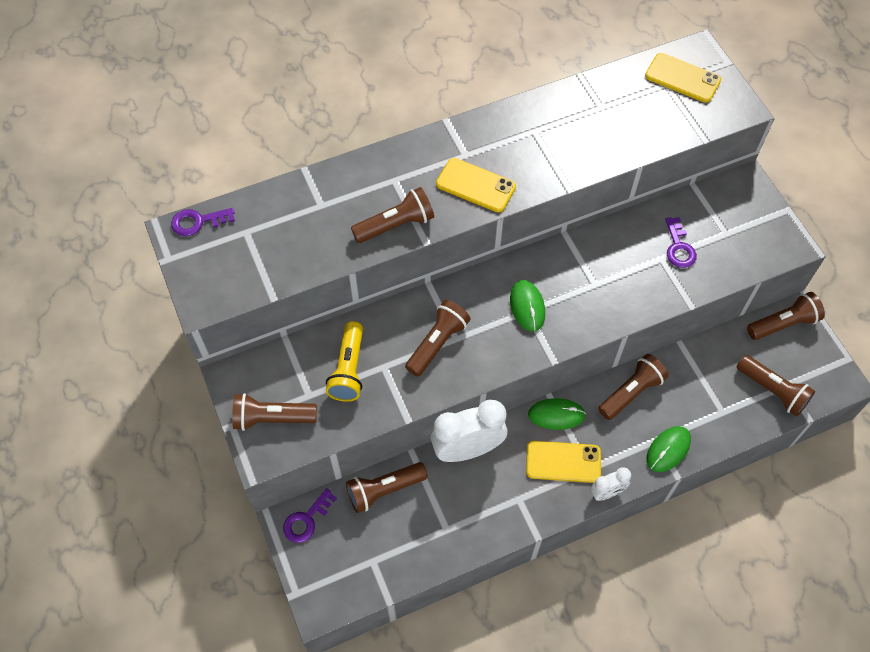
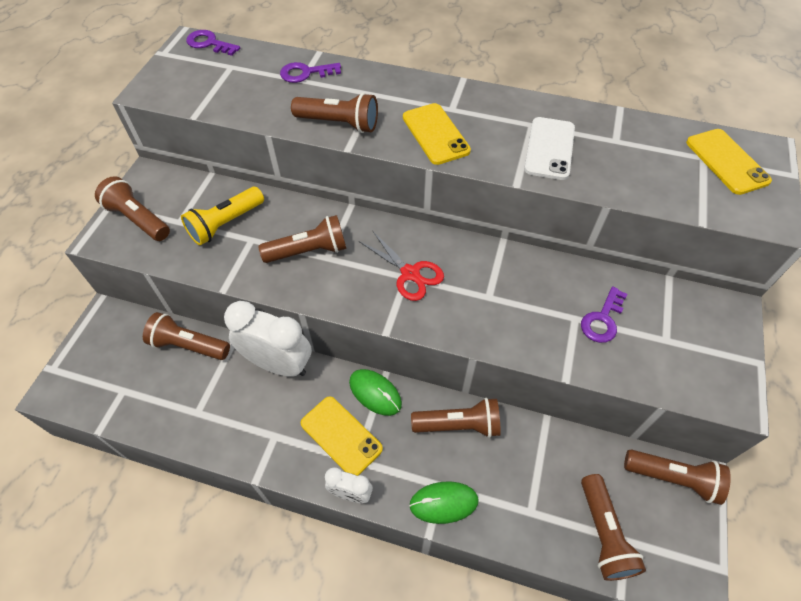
camera: 40 degrees right, 5 degrees down
purple key [283,488,337,543] -> purple key moved to [280,62,341,83]
green mouse [510,280,545,332] -> red scissors [359,230,444,301]
none -> white phone [524,117,575,180]

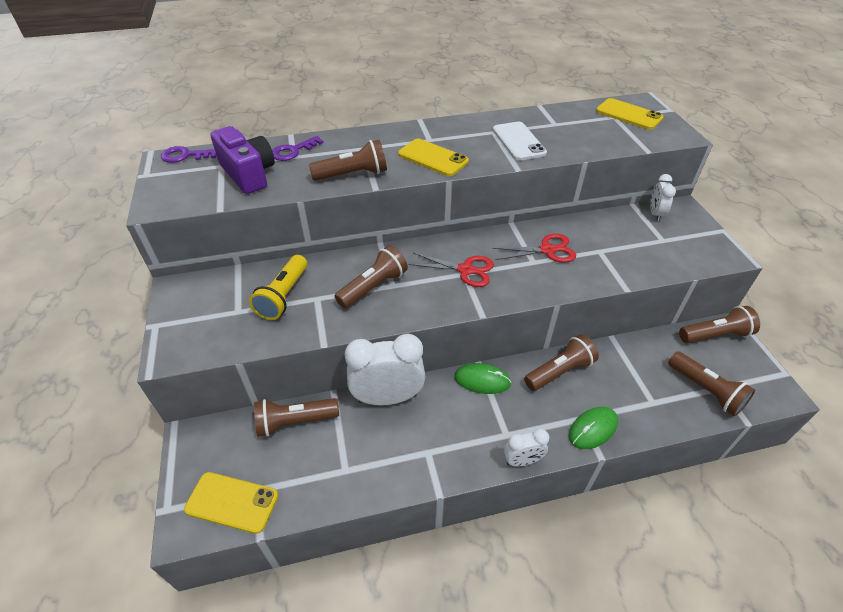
camera: 30 degrees left, 10 degrees down
brown flashlight [95,176,170,241] -> none
yellow phone [301,396,383,476] -> yellow phone moved to [184,472,279,534]
purple key [581,286,627,343] -> none
none -> purple camera [210,126,275,194]
none -> red scissors [492,234,576,263]
none -> white clock [650,174,676,221]

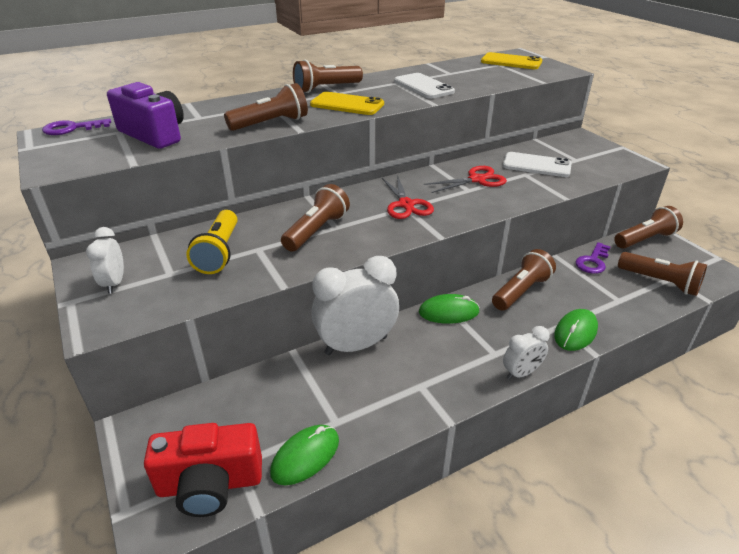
camera: 15 degrees left, 10 degrees down
yellow phone [184,472,279,534] -> red camera [144,423,262,517]
brown flashlight [254,398,339,437] -> brown flashlight moved to [293,60,363,93]
purple key [272,136,323,161] -> purple key moved to [575,242,611,274]
red scissors [409,253,494,287] -> red scissors turned 75 degrees clockwise [382,175,434,219]
white clock [650,174,676,221] -> white clock moved to [86,227,124,294]
none -> green mouse [270,425,339,485]
none -> white phone [503,152,572,177]

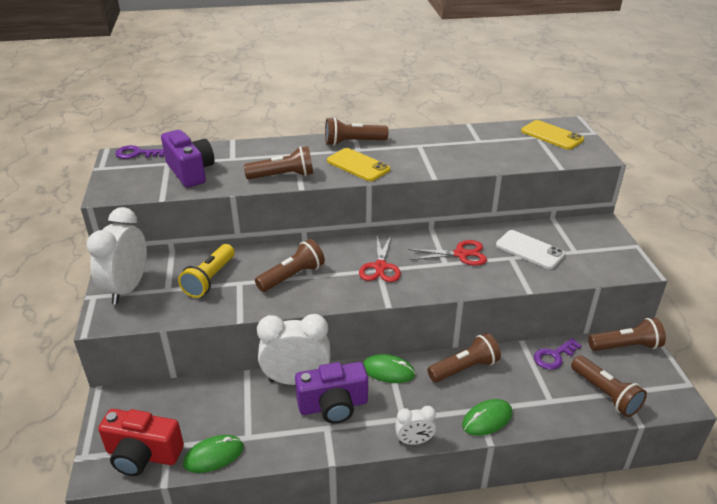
camera: 20 degrees right, 0 degrees up
white clock [86,227,124,294] -> white clock [86,207,147,304], size x1.92
white phone [394,73,455,99] -> none
none -> purple camera [295,362,368,424]

